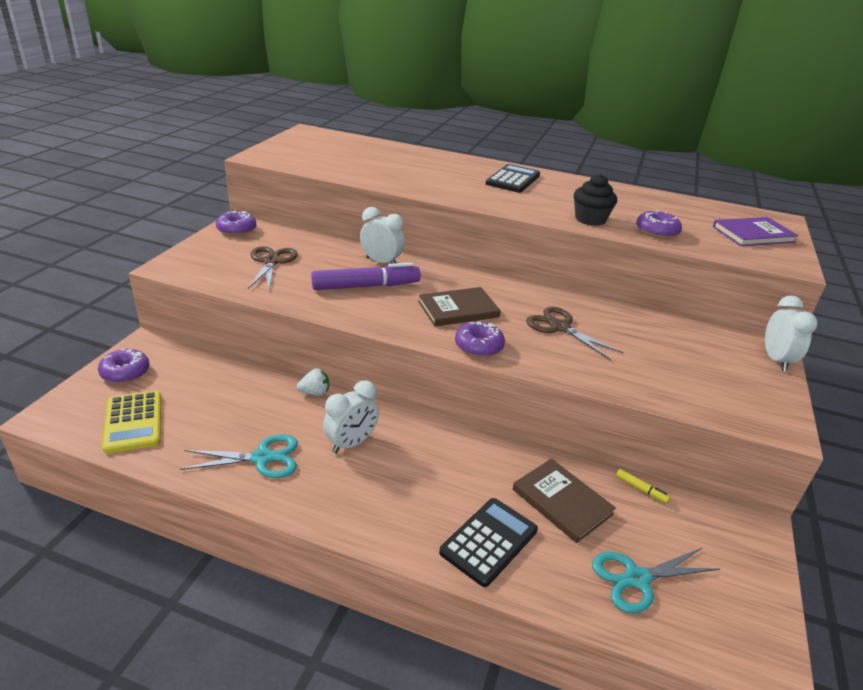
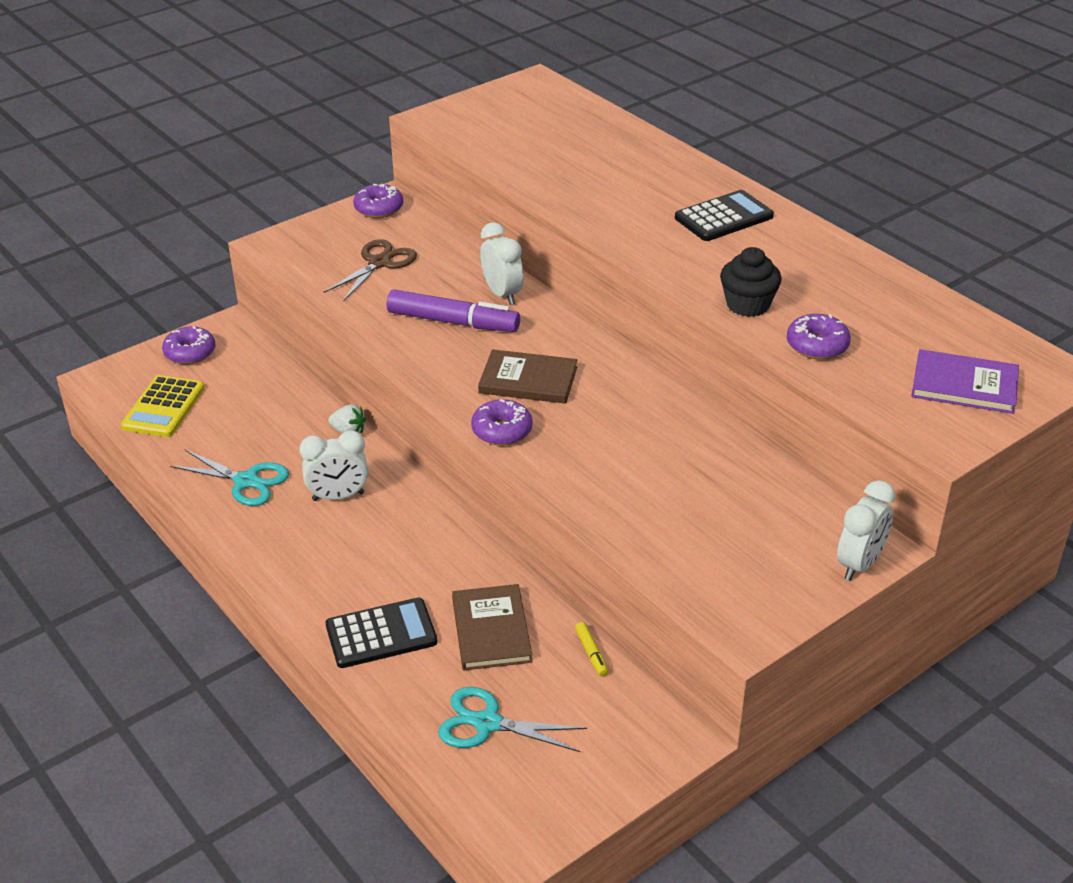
camera: 35 degrees right, 5 degrees up
brown scissors [526,306,623,360] -> none

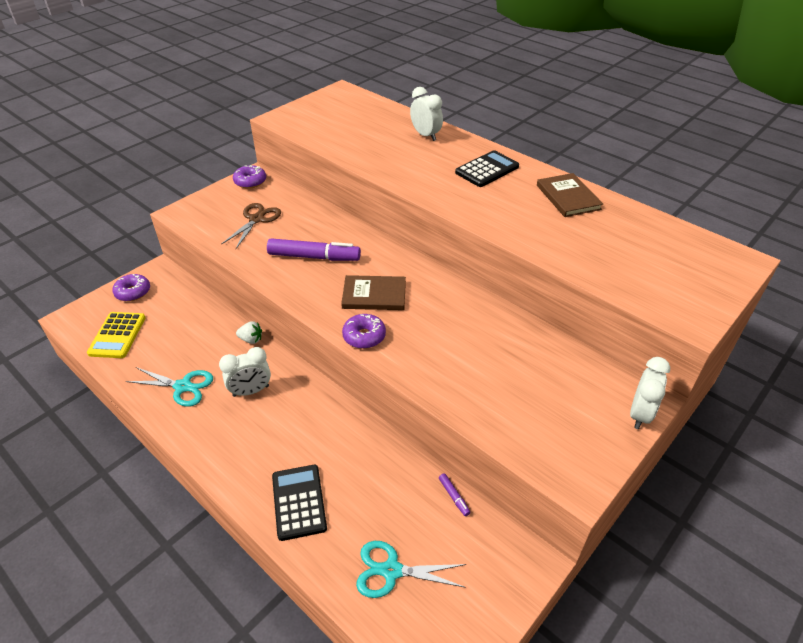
camera: 10 degrees left, 5 degrees up
black calculator [326,597,437,668] -> black calculator turned 75 degrees counterclockwise [272,465,327,541]
brown book [452,584,532,670] -> brown book moved to [537,173,603,217]
white clock [480,222,524,305] -> white clock moved to [410,87,443,141]
yellow marker [575,622,608,676] -> purple marker [439,473,470,516]
black cupcake [720,247,782,317] -> none
purple donut [787,314,851,360] -> none
purple book [911,349,1019,414] -> none

